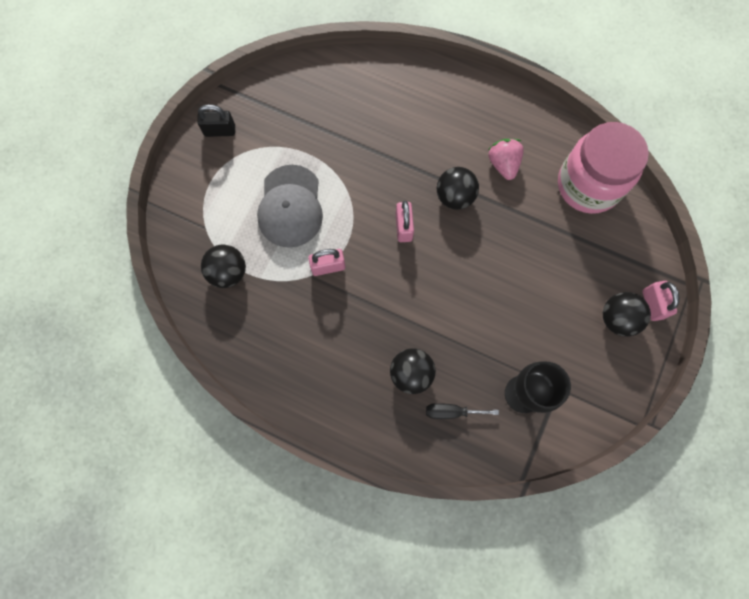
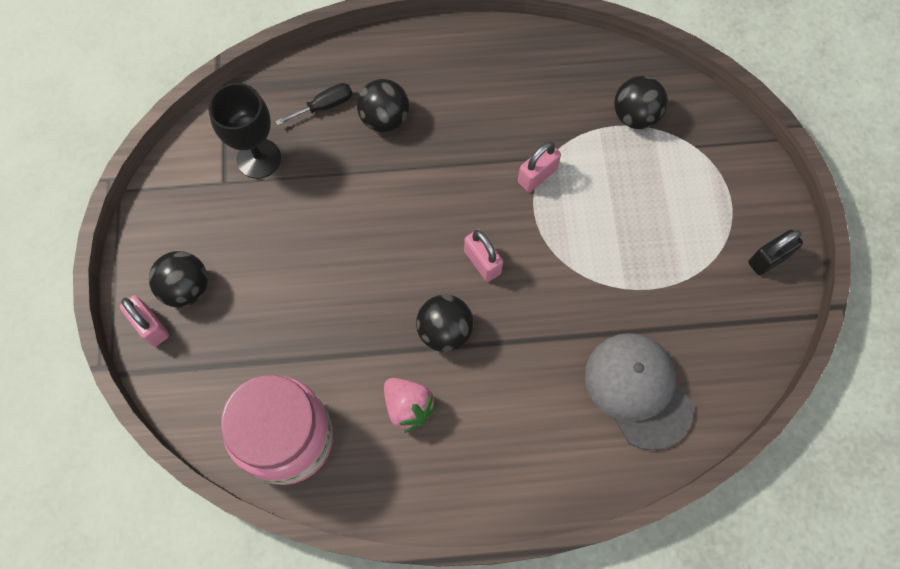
camera: 150 degrees right, 5 degrees down
grey cap [257,165,323,248] -> grey cap moved to [585,333,693,450]

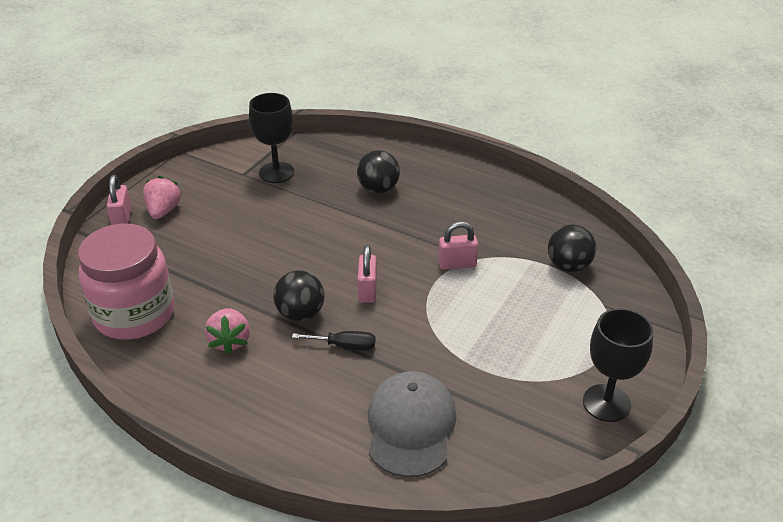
camera: 35 degrees right, 30 degrees down
black ball [149,251,208,307] -> pink strawberry [143,176,182,219]
black screwdriver [275,83,352,126] -> black screwdriver moved to [292,331,376,351]
black padlock [748,230,803,275] -> black goblet [583,308,654,422]

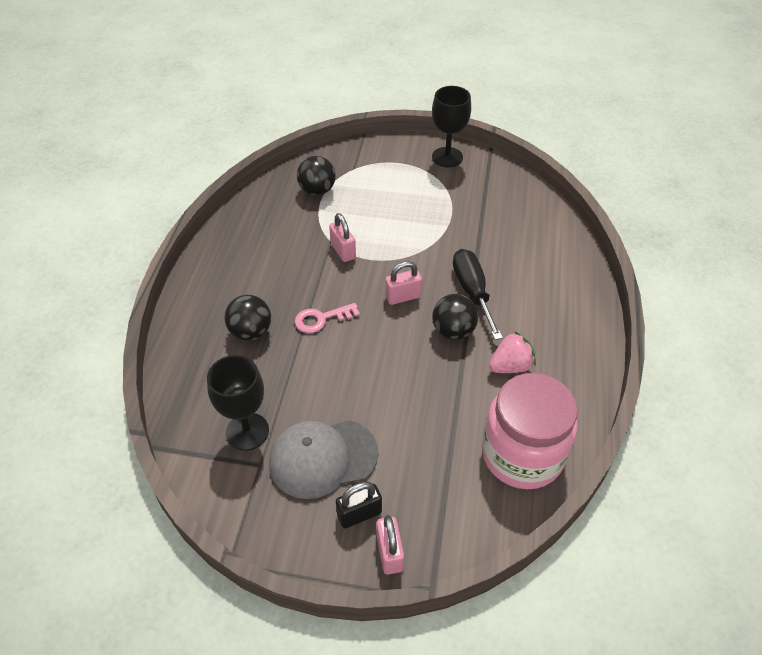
camera: 110 degrees left, 10 degrees up
pink padlock [107,175,132,225] -> pink padlock turned 75 degrees counterclockwise [376,515,404,575]
pink strawberry [143,176,182,219] -> black padlock [336,481,382,528]
black screwdriver [292,331,376,351] -> black screwdriver [453,249,503,340], size x1.66
grey cap [368,371,457,477] -> grey cap moved to [269,420,379,499]
none -> pink key [295,303,360,333]

